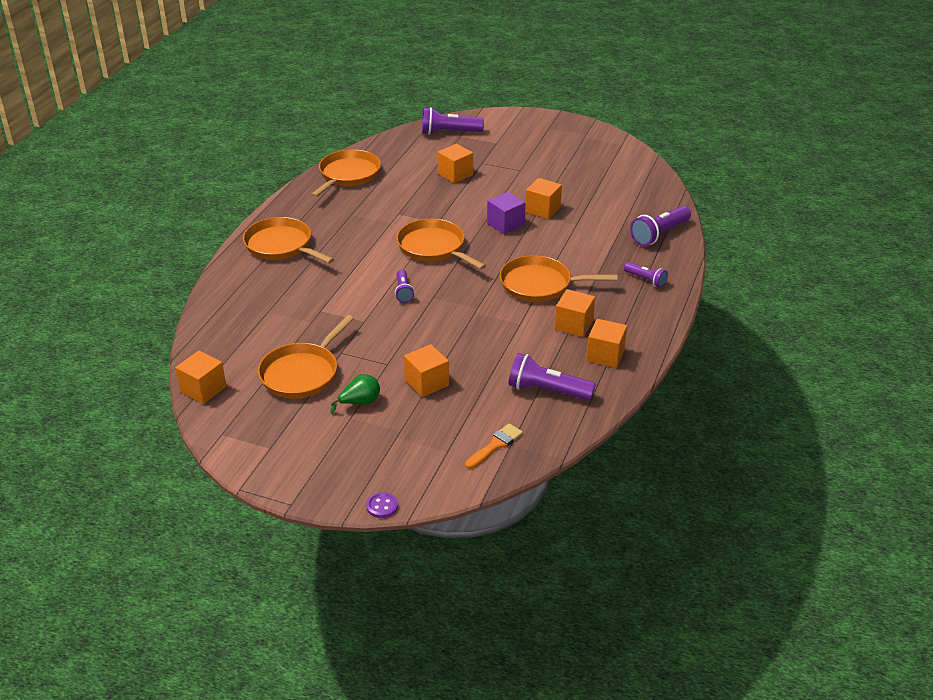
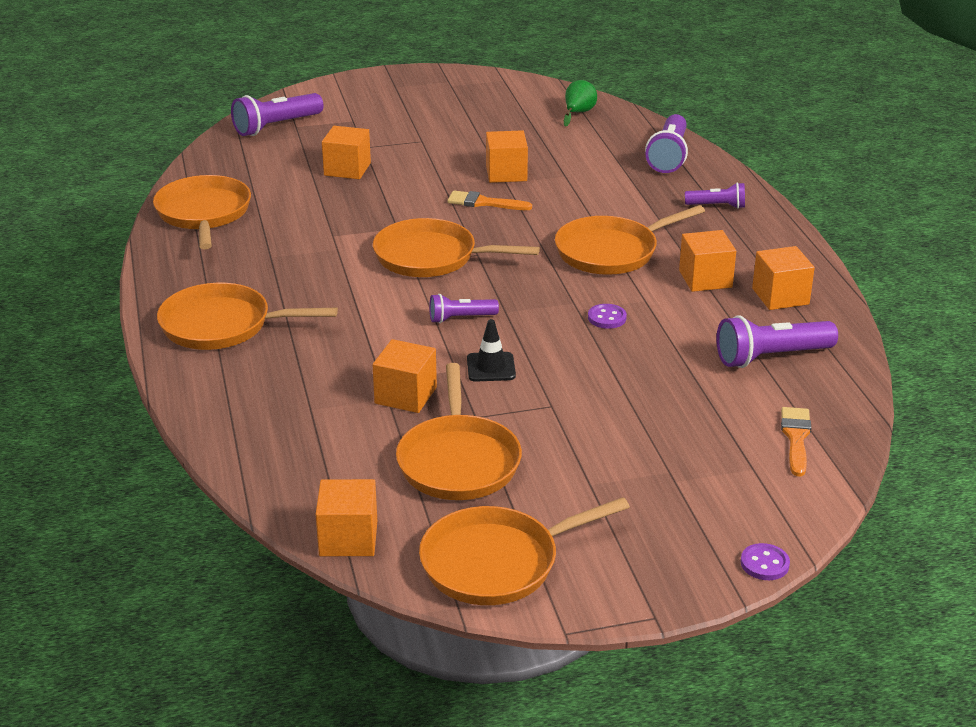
camera: 35 degrees left, 5 degrees down
green pear [330,374,380,414] -> green pear moved to [564,80,597,127]
purple flashlight [395,269,415,303] -> purple flashlight turned 120 degrees clockwise [429,294,499,323]
orange cube [404,344,449,397] -> orange cube moved to [373,339,437,413]
purple cube [487,192,526,235] -> orange brush [447,191,532,210]
none -> orange pan [419,497,630,605]
none -> black traffic cone [467,319,516,382]
none -> purple button [588,304,627,329]

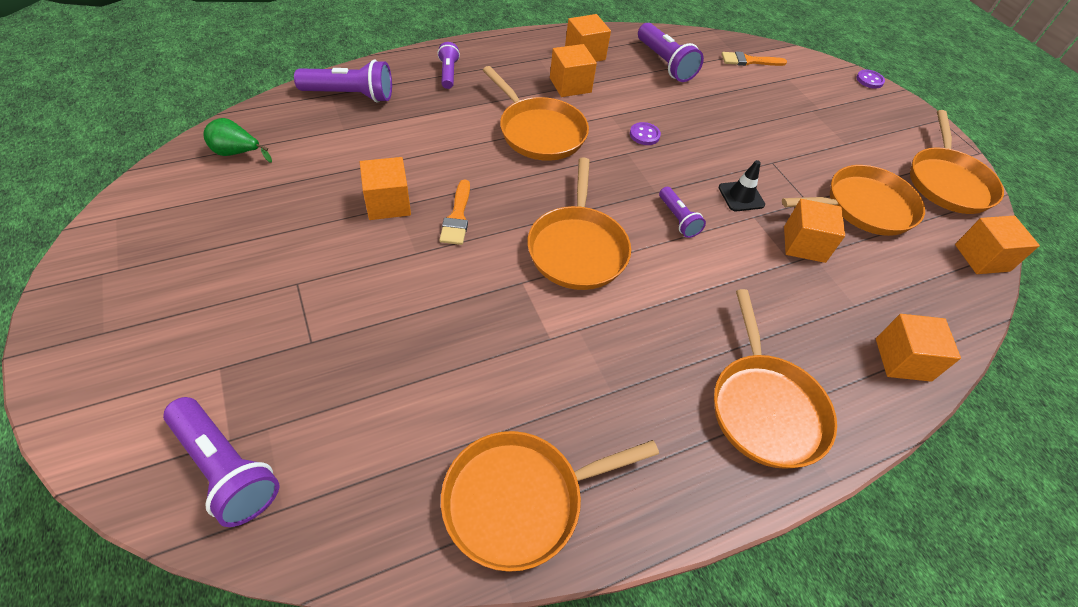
camera: 105 degrees left, 20 degrees up
orange cube [322,126,371,179] -> orange cube moved to [876,314,961,382]
orange pan [419,497,630,605] -> orange pan turned 45 degrees clockwise [910,110,1004,214]

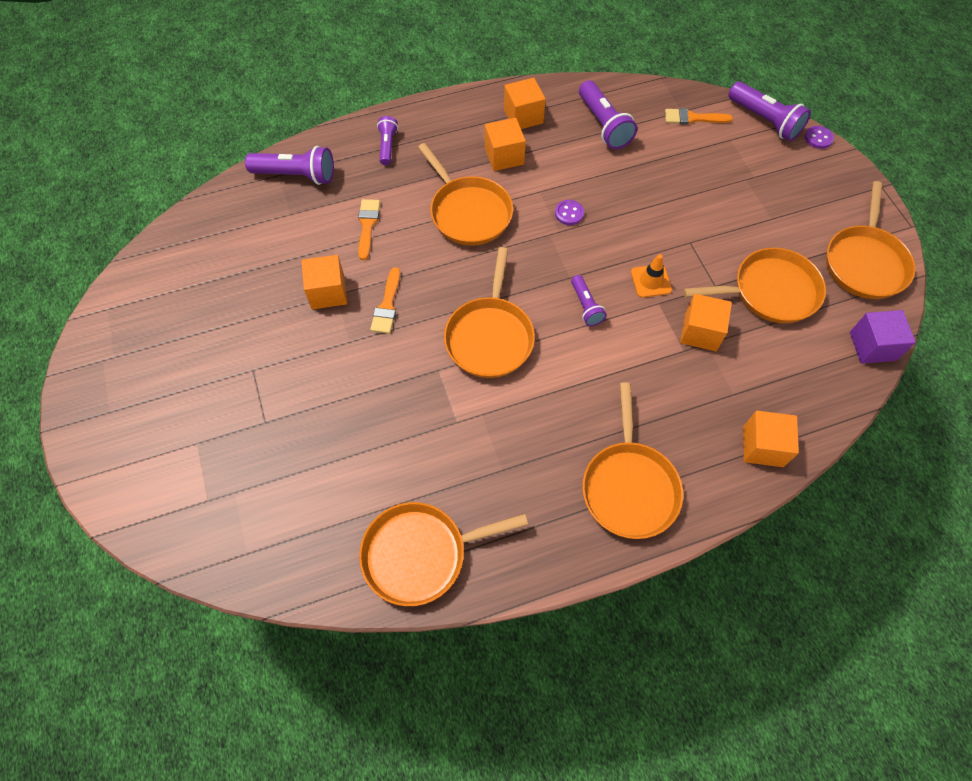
camera: 10 degrees right, 10 degrees up
purple flashlight [163,397,279,527] -> purple flashlight moved to [728,82,811,141]
green pear [203,118,272,163] -> none
black traffic cone [718,160,765,211] -> orange traffic cone [631,254,672,298]
orange cube [955,216,1040,274] -> purple cube [850,310,916,364]
none -> orange brush [358,199,380,260]

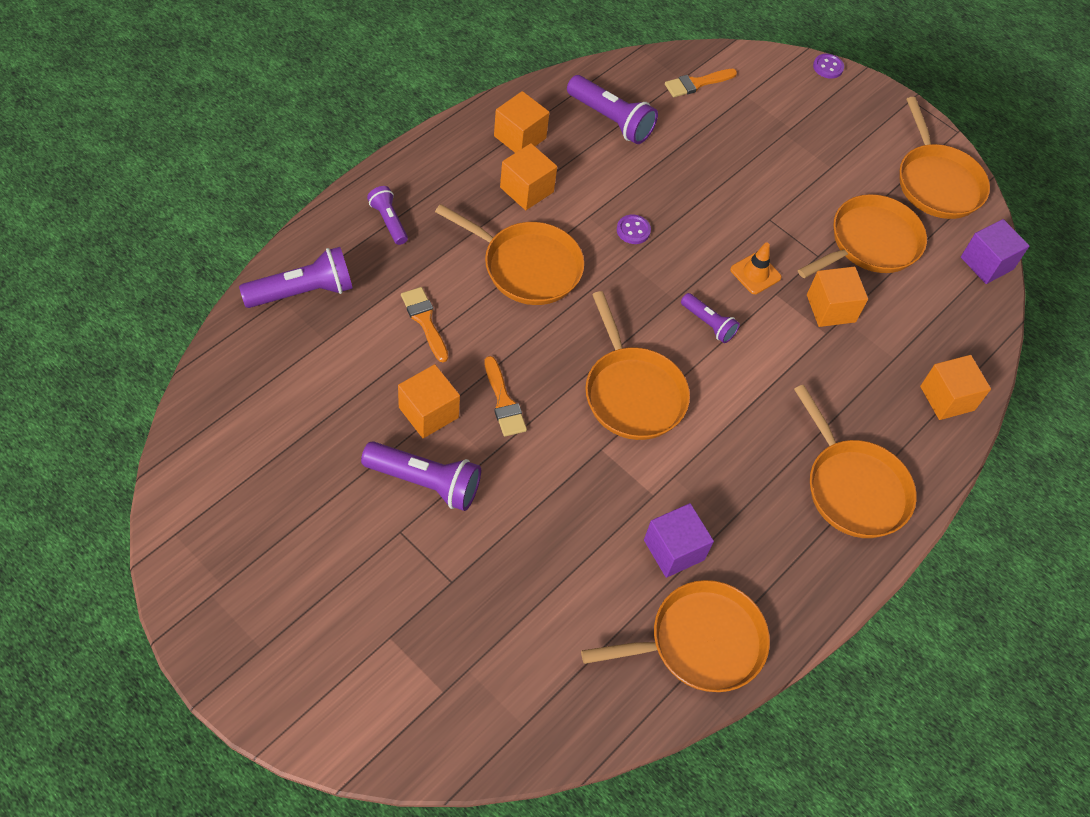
camera: 35 degrees left, 5 degrees down
orange pan [359,502,528,606] -> orange pan turned 150 degrees counterclockwise [581,580,770,692]
purple flashlight [728,82,811,141] -> purple flashlight moved to [361,442,481,511]
none -> purple cube [644,503,714,578]

